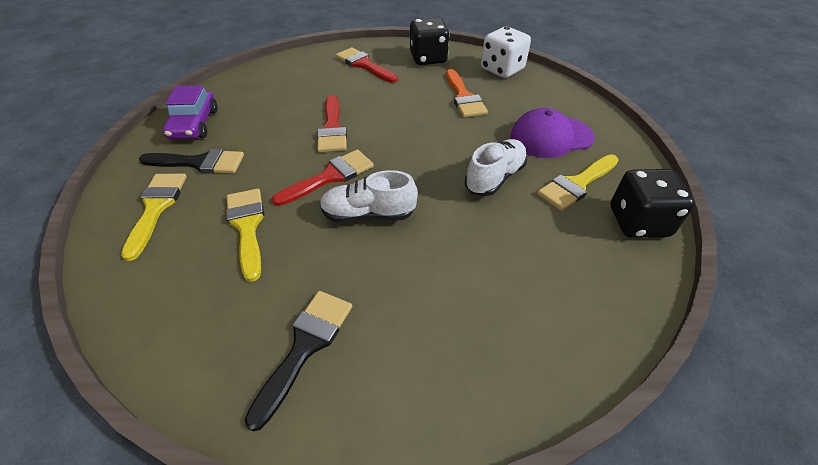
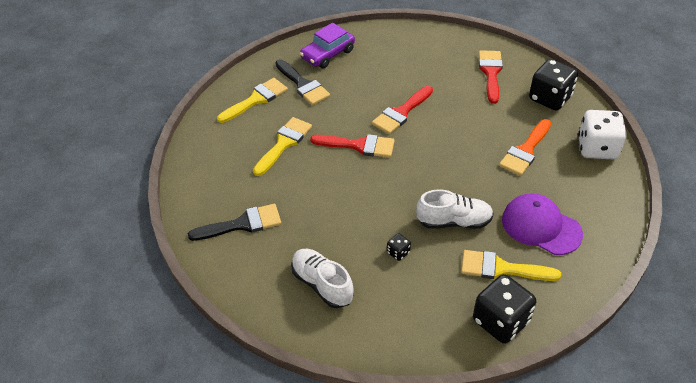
camera: 50 degrees right, 0 degrees up
white shoe [320,170,418,223] -> white shoe moved to [291,249,354,308]
none -> black dice [387,233,411,261]

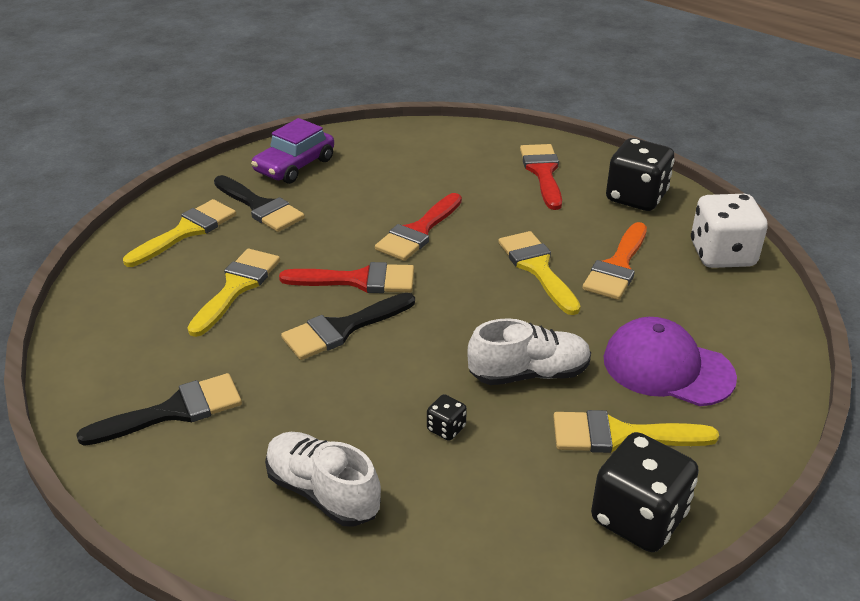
camera: 10 degrees left, 10 degrees down
none -> black brush [281,293,415,360]
none -> yellow brush [498,231,581,315]

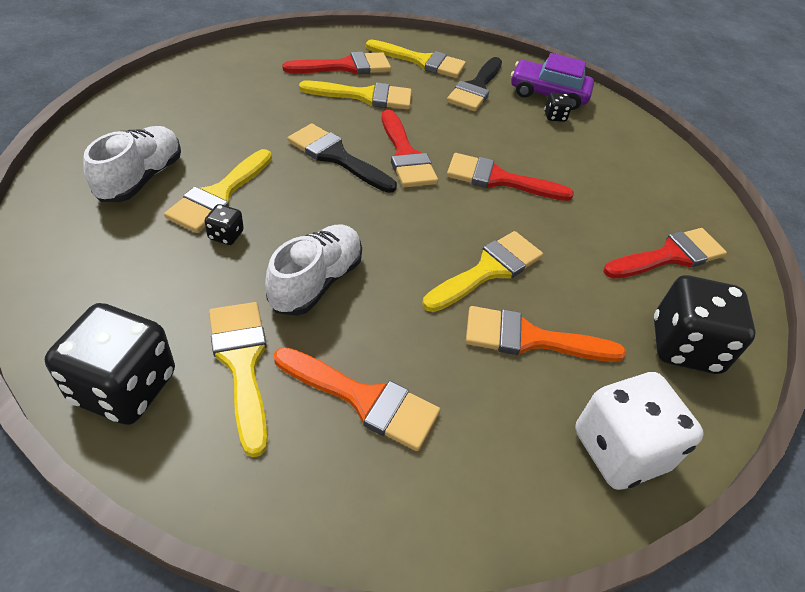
camera: 65 degrees right, 10 degrees up
black brush [76,373,242,446] -> none
white shoe [468,318,591,385] -> white shoe turned 120 degrees counterclockwise [265,225,362,316]
purple cap [604,317,737,406] -> orange brush [274,347,440,451]
none -> yellow brush [164,149,272,233]
none -> red brush [282,52,391,75]
none -> black dice [544,93,572,122]

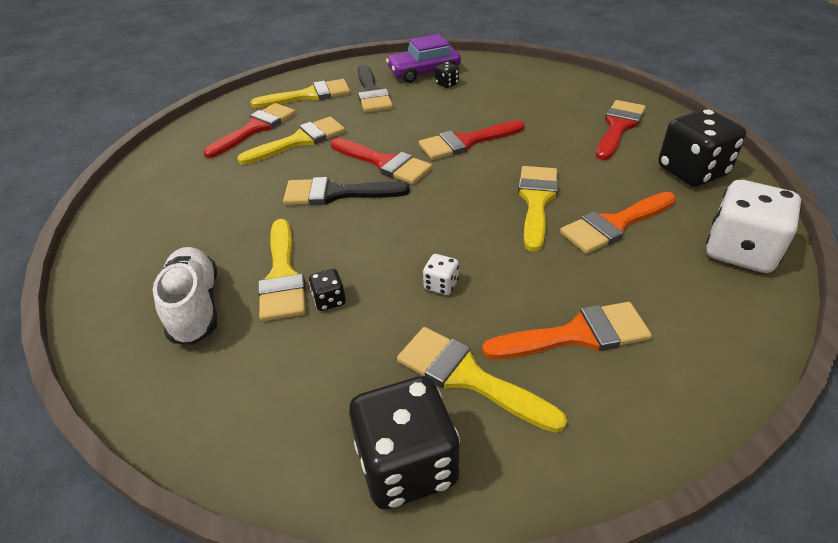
camera: 30 degrees left, 5 degrees down
white shoe [265,225,362,316] -> white dice [423,254,459,295]

